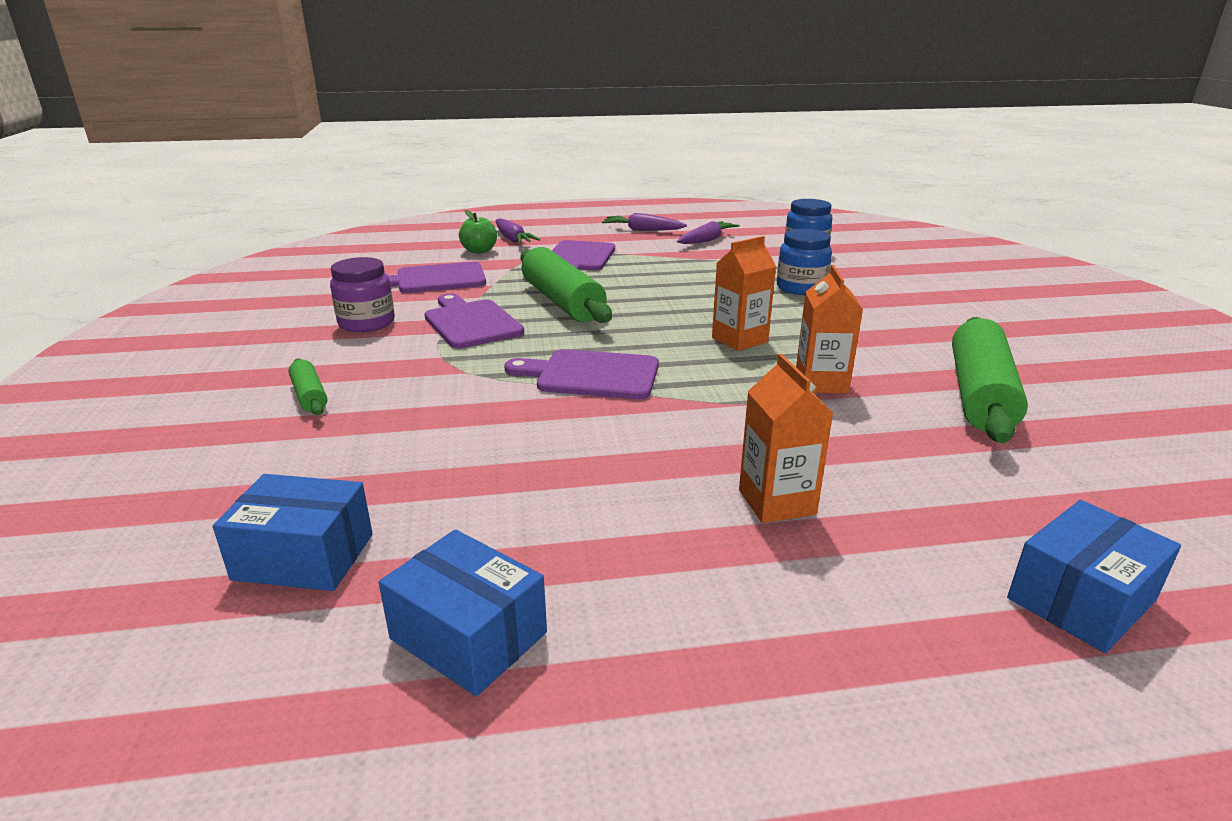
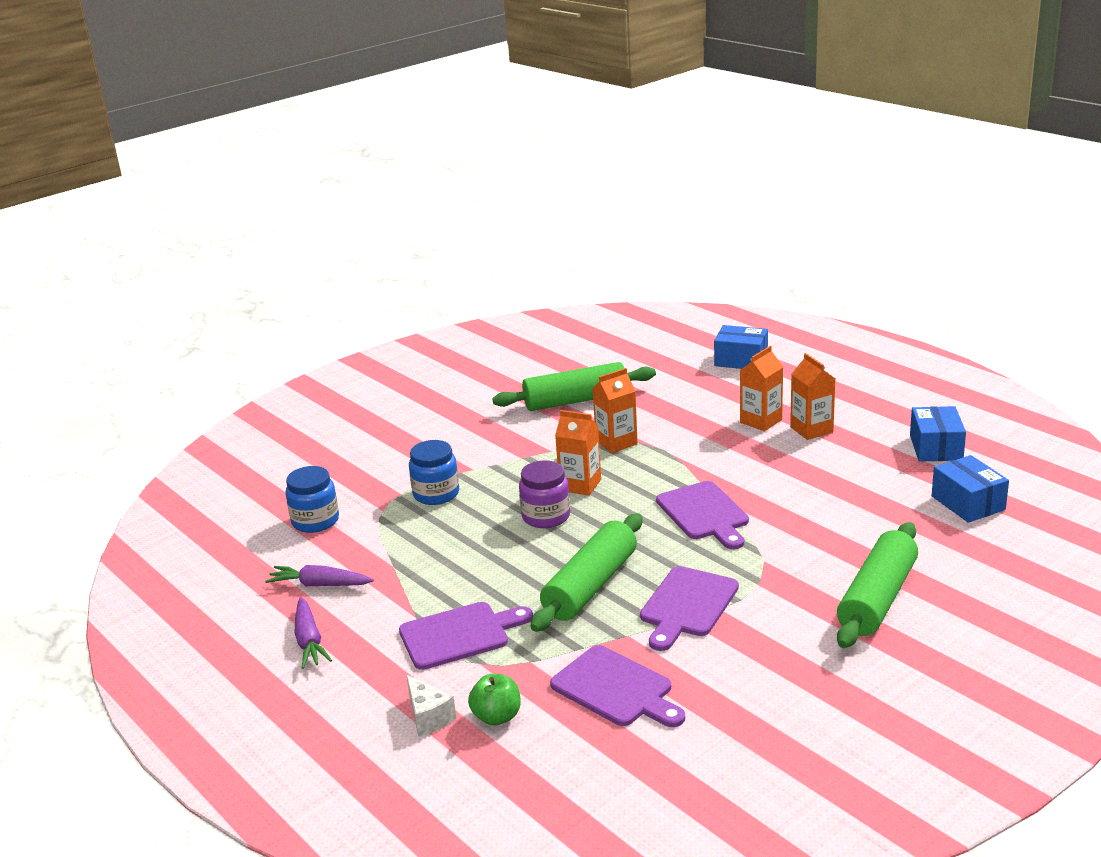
camera: 120 degrees left, 0 degrees up
green rolling pin [288,358,327,415] -> green rolling pin [837,522,918,648], size x2.09
purple jar [330,257,395,332] -> purple jar moved to [519,460,570,528]
purple carrot [495,218,540,244] -> white cheese [406,675,456,737]
none -> orange carton [790,353,835,440]

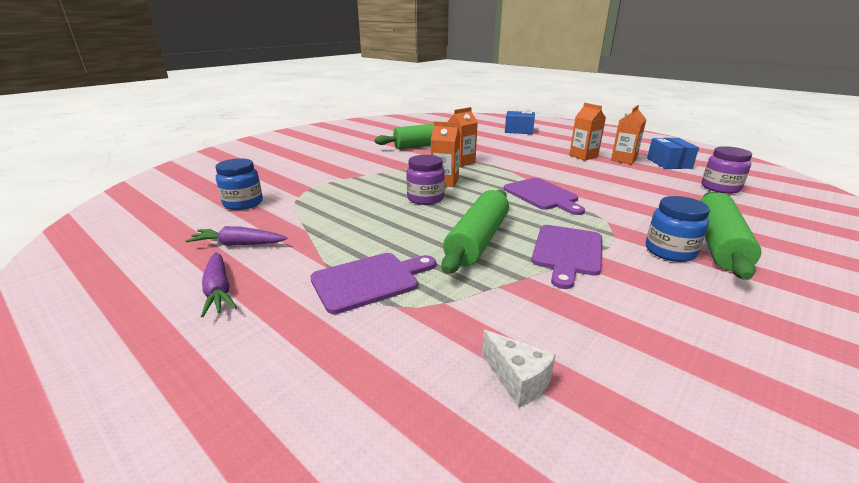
camera: 10 degrees left, 0 degrees up
white cheese [406,675,456,737] -> white cheese moved to [482,330,556,408]
blue jar [409,440,459,505] -> blue jar moved to [646,196,710,262]
green apple [468,674,521,726] -> none
purple cutting board [550,645,685,727] -> none
orange carton [740,346,783,431] -> orange carton moved to [611,105,647,164]
blue box [932,455,1009,523] -> purple jar [702,146,752,194]

